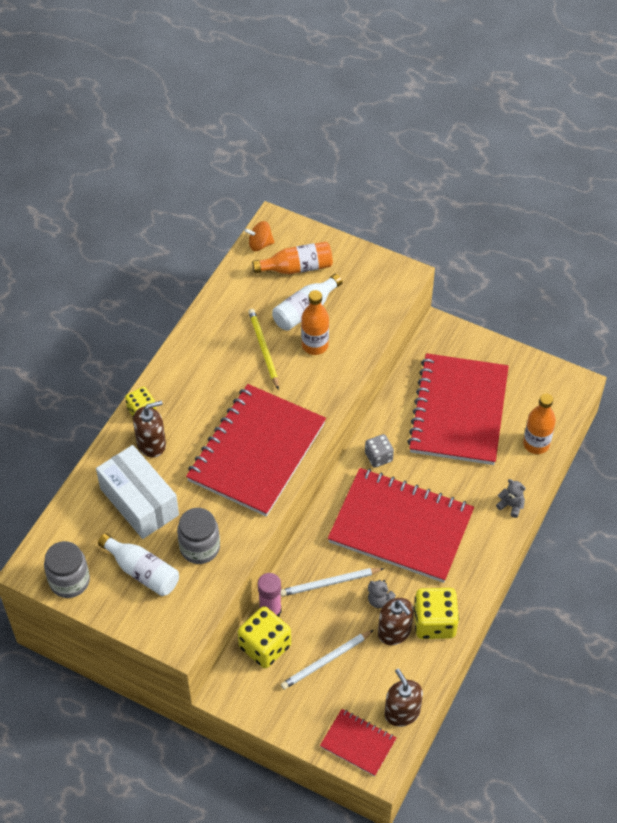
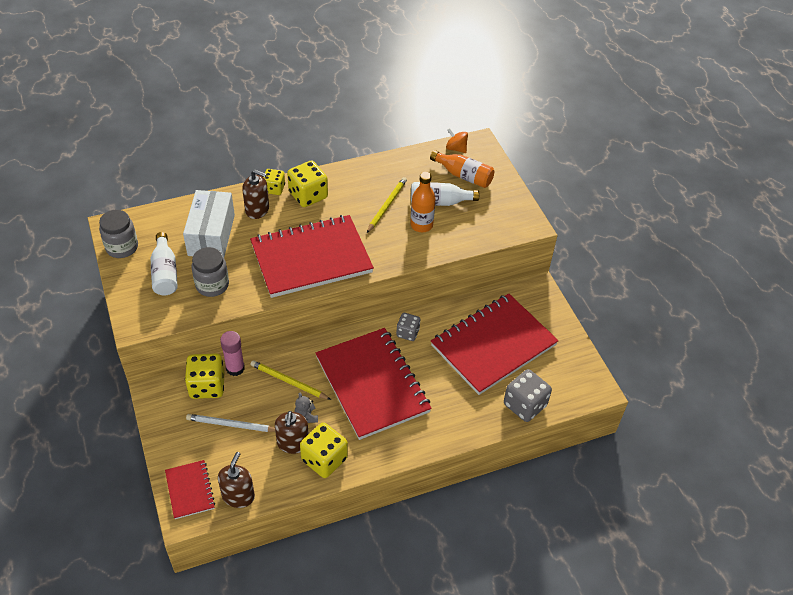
camera: 40 degrees right, 5 degrees down
white pencil [280,568,384,597] -> yellow pencil [250,360,331,400]
grey teddy bear [496,479,526,518] -> none
orange bottle [523,394,556,454] -> grey dice [504,369,552,422]
none -> yellow dice [287,161,328,207]

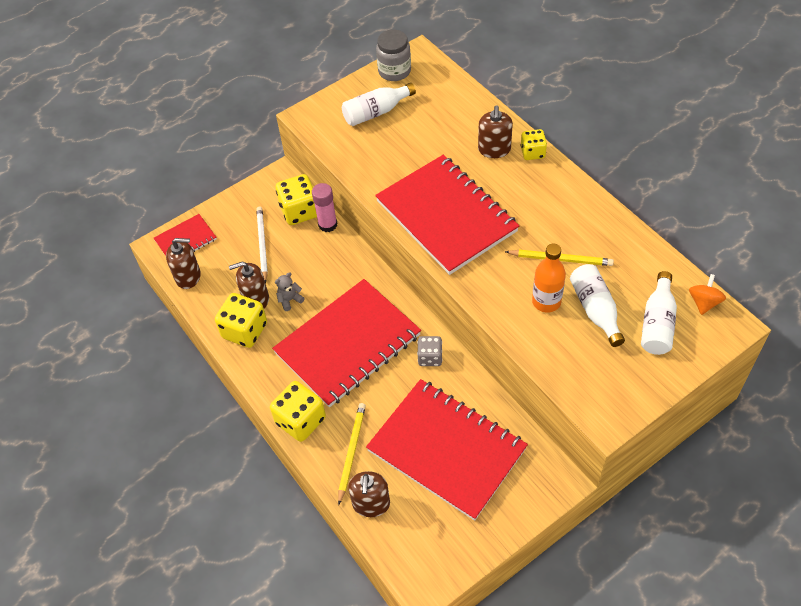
camera: 80 degrees right, 5 degrees up
white box [183,190,235,258] -> none
grey jar [192,247,229,297] -> none
yellow pencil [250,360,331,400] -> yellow pencil moved to [338,403,366,505]
yellow dice [287,161,328,207] -> yellow dice moved to [270,381,326,442]
orange bottle [430,150,494,188] -> white bottle [641,271,677,355]
grey dice [504,369,552,422] -> brown soap dispenser [348,471,390,517]

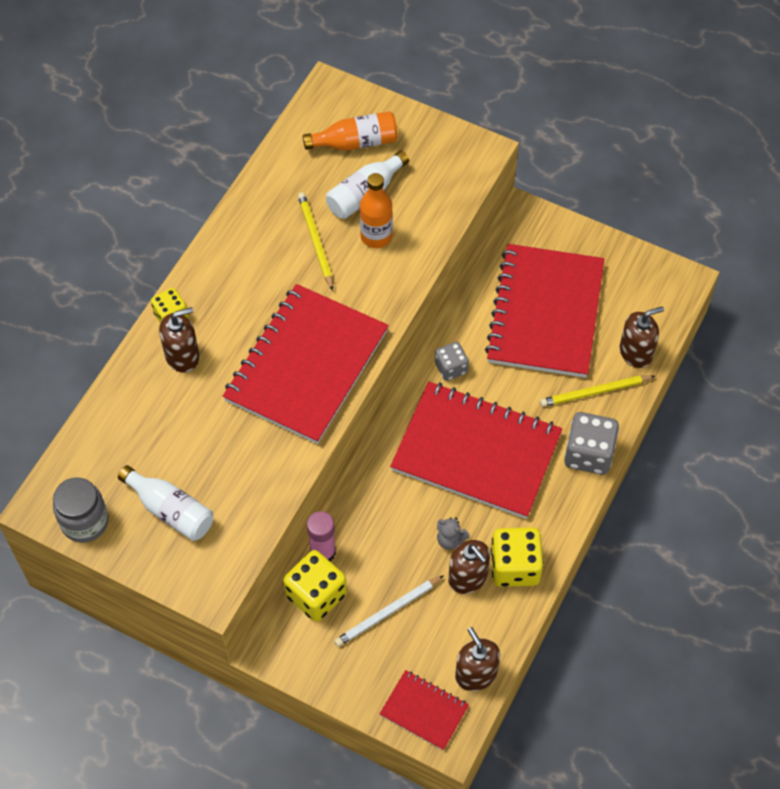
camera: 120 degrees left, 5 degrees up
yellow dice [270,381,326,442] -> grey dice [564,412,619,475]
white bottle [641,271,677,355] -> orange bottle [303,111,398,150]
orange spinning top [689,274,726,315] -> none

